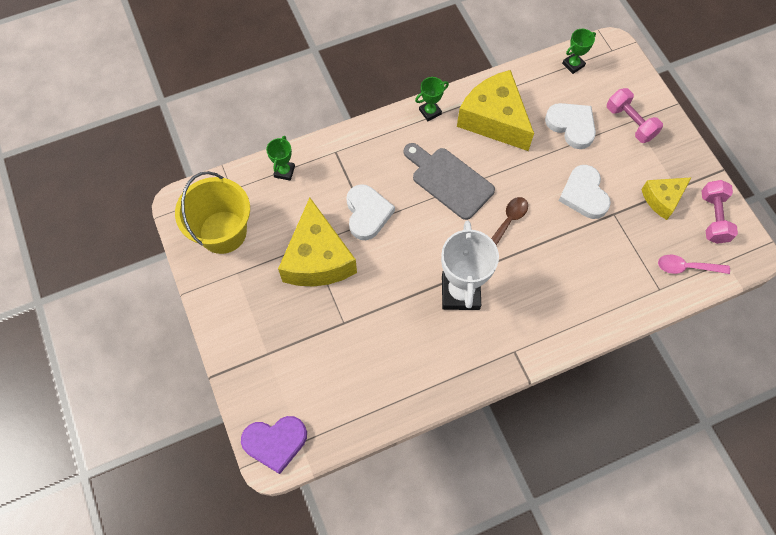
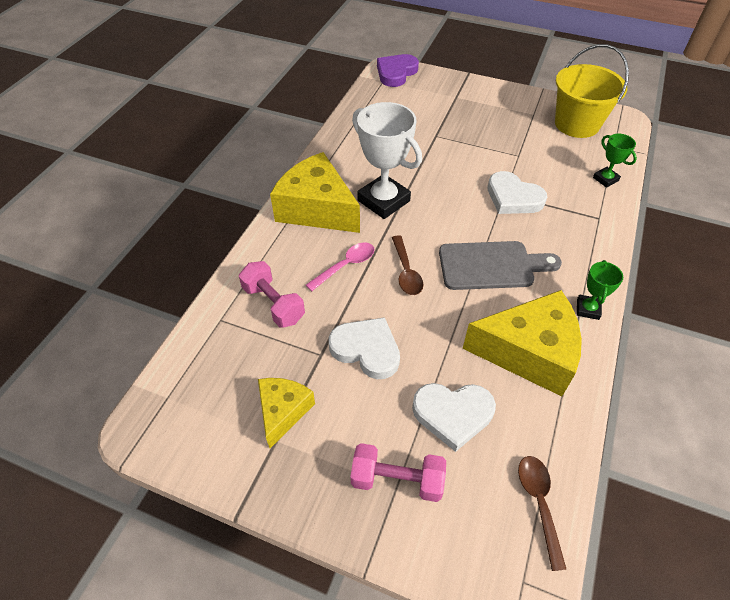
camera: 135 degrees right, 15 degrees down
yellow cheese [278,198,357,287] -> yellow cheese moved to [270,152,360,233]
green trophy [562,29,596,74] -> brown spoon [518,456,566,571]
pink spoon [658,255,730,274] -> pink spoon moved to [306,242,374,291]
pink dumbbell [701,180,738,244] -> pink dumbbell moved to [239,261,305,328]

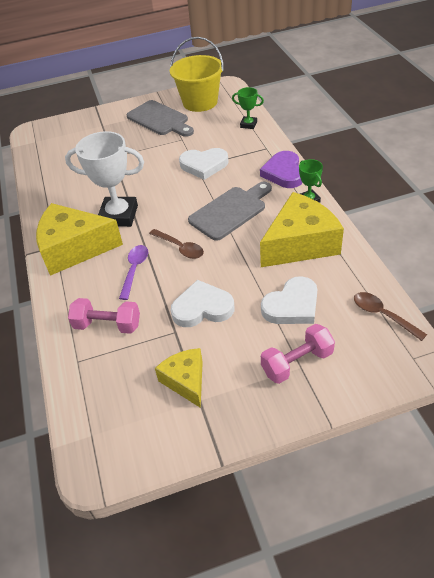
camera: 35 degrees left, 5 degrees down
pink spoon [306,242,374,291] -> purple spoon [119,245,148,300]
purple heart [377,54,419,87] -> purple heart moved to [260,151,302,188]
none -> grey cutting board [127,100,194,137]

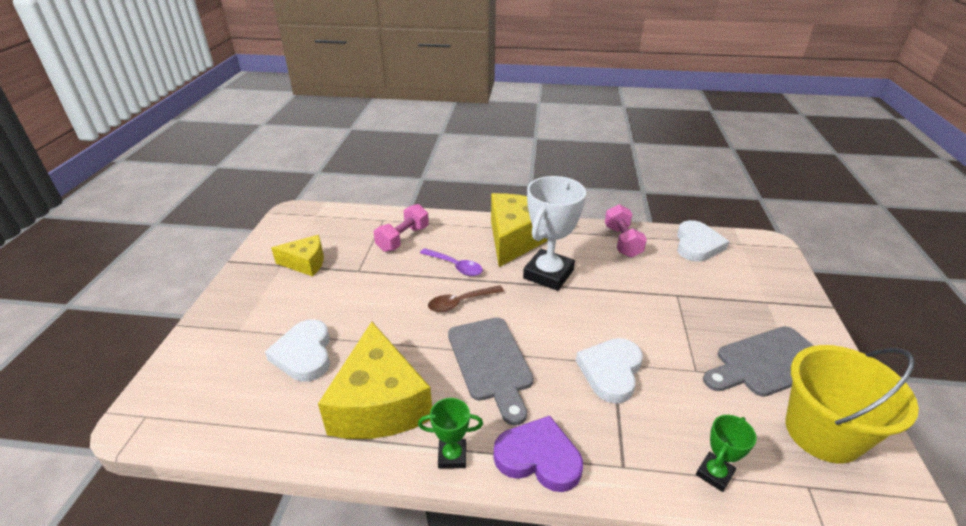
camera: 110 degrees right, 10 degrees down
white heart [171,280,234,327] -> white heart moved to [677,220,729,262]
pink dumbbell [261,324,335,384] -> pink dumbbell moved to [605,204,647,258]
brown spoon [354,292,427,341] -> none

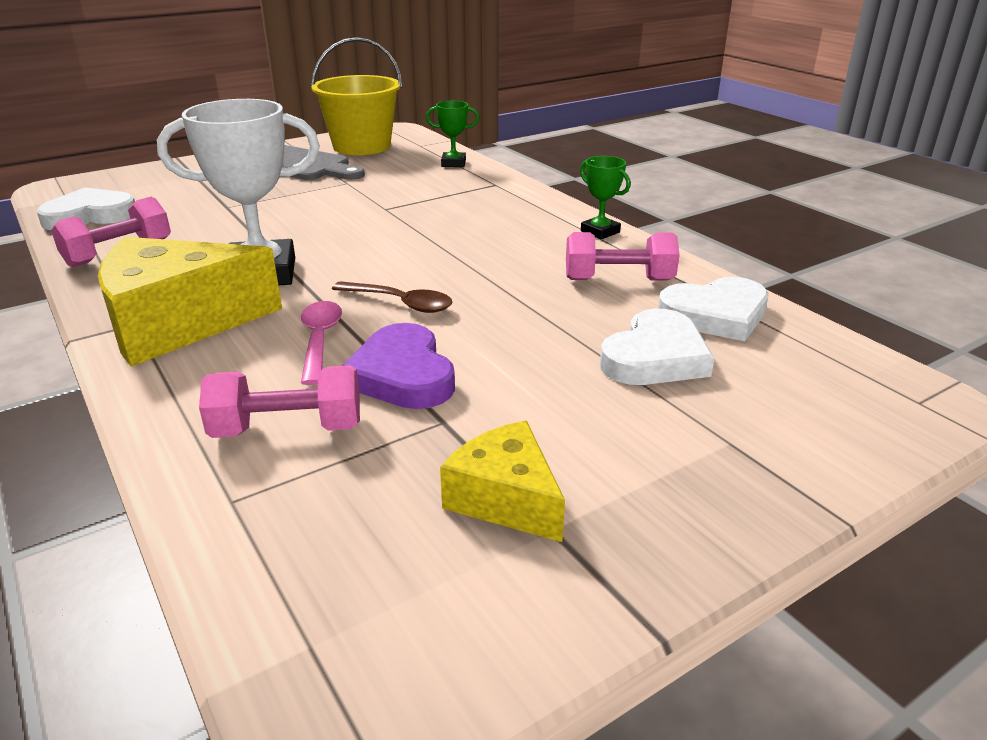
camera: 130 degrees left, 5 degrees down
yellow cheese [318,322,432,439] -> pink dumbbell [566,232,680,281]
purple spoon [420,248,483,276] -> pink spoon [301,301,342,385]
grey cutting board [448,317,534,425] -> none
purple heart [494,416,583,492] -> purple heart moved to [342,323,455,409]
white heart [576,338,643,404] -> white heart moved to [658,277,769,341]

